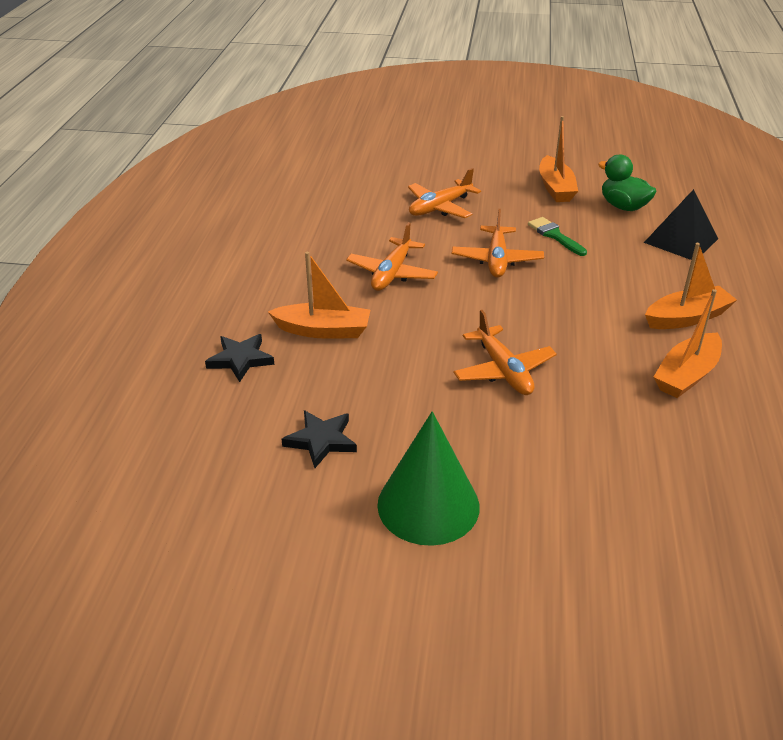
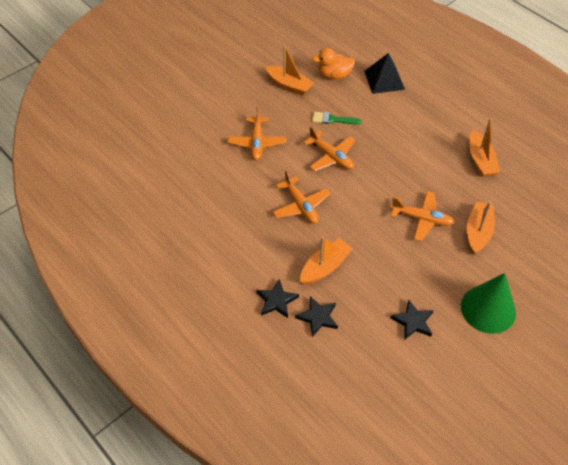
camera: 50 degrees left, 15 degrees up
green duck [598,155,657,211] -> orange duck [312,48,355,79]
orange boat [645,243,737,329] -> orange boat moved to [467,201,495,254]
none -> black star [256,279,299,318]

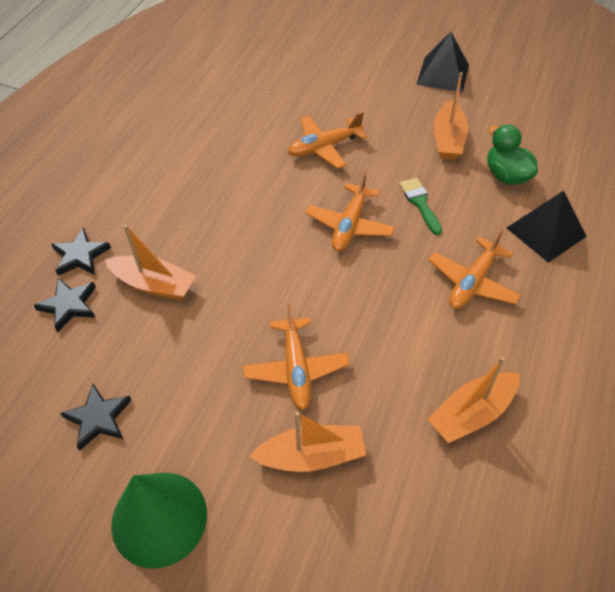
camera: 65 degrees right, 0 degrees up
orange plane [273,171,331,224] -> orange plane moved to [429,229,521,309]
orange duck [312,48,355,79] -> green duck [487,124,538,185]
none -> black pyramid [416,32,469,93]

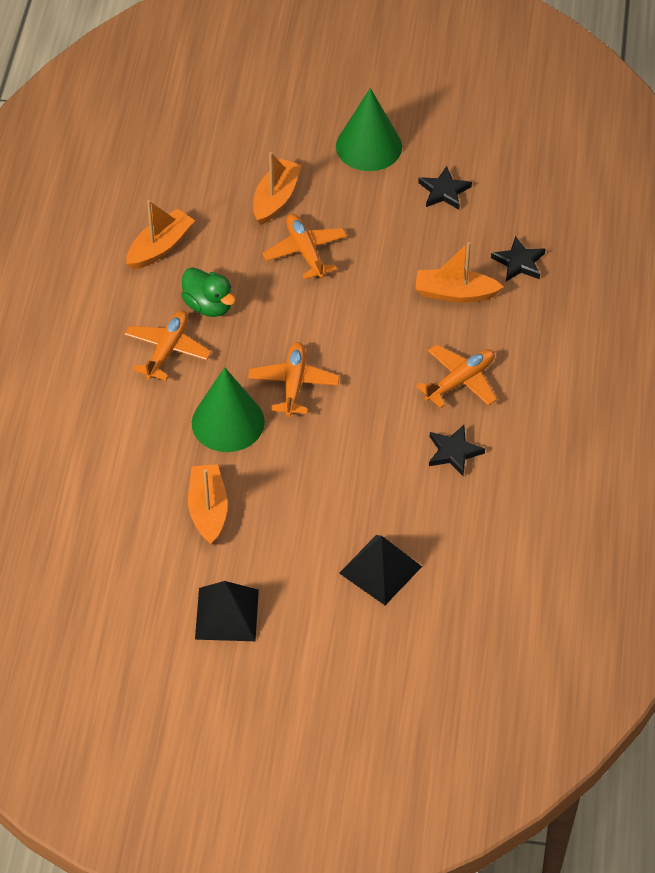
camera: 165 degrees right, 0 degrees up
black star [51,228,111,276] -> black star moved to [429,425,485,476]
orange boat [249,411,366,472] -> orange boat turned 135 degrees clockwise [253,152,302,225]
orange plane [288,112,367,169] -> orange plane moved to [416,344,497,408]
green brush [399,178,442,235] -> green cone [192,367,265,452]
green duck [487,124,538,185] -> green duck moved to [181,267,235,317]
black pyramid [507,191,587,263] -> black pyramid moved to [339,535,422,605]

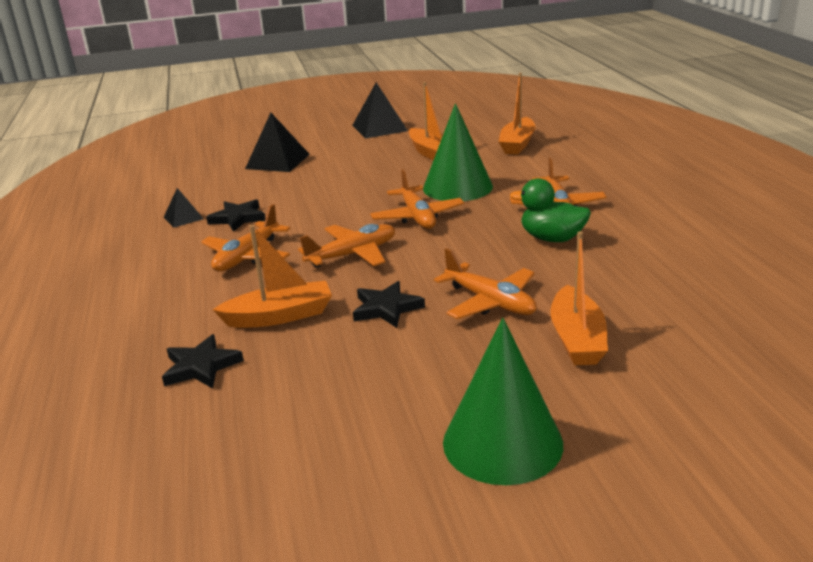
camera: 160 degrees right, 25 degrees down
orange boat [126,200,195,270] -> orange boat moved to [499,73,535,155]
black star [418,166,472,209] -> black star moved to [353,281,425,328]
none -> black pyramid [164,188,204,228]
none -> orange plane [298,224,395,268]

